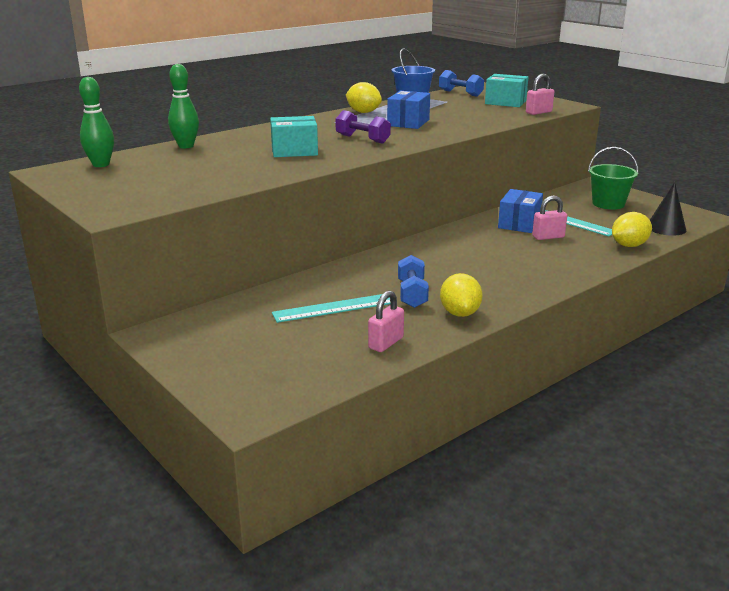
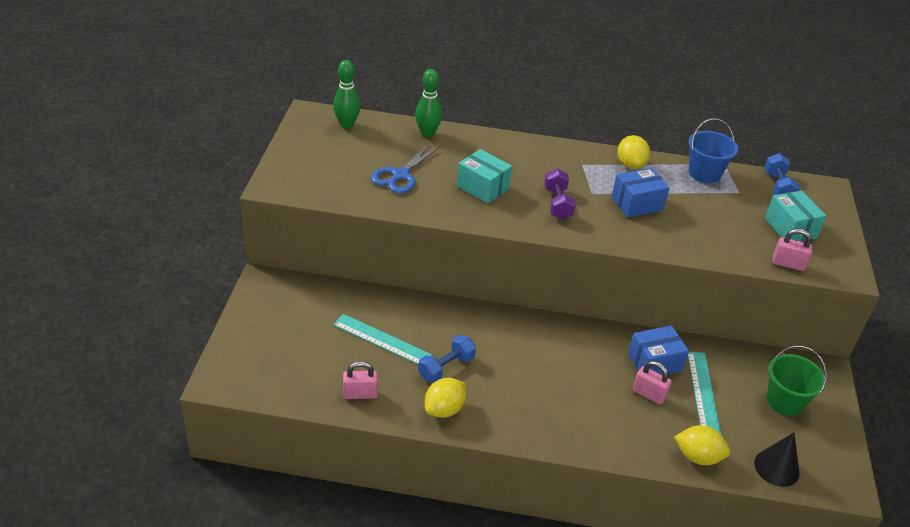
camera: 45 degrees right, 15 degrees up
none -> blue scissors [371,142,440,194]

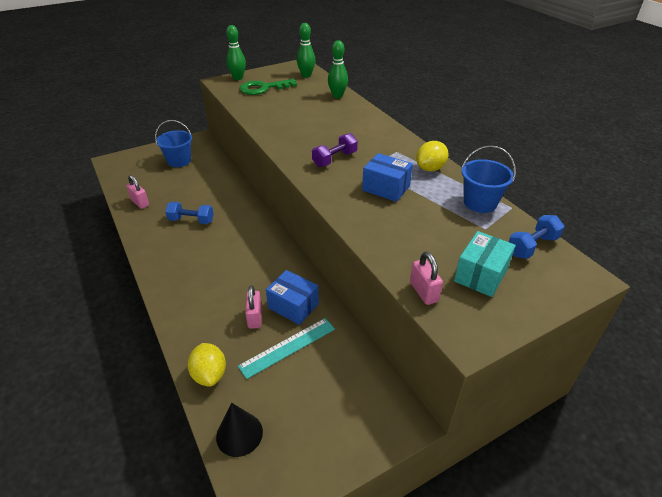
camera: 55 degrees right, 0 degrees up
turquoise ruler [333,314,432,364] -> none
blue scissors [371,142,440,194] -> none
yellow lemon [425,378,466,418] -> none
turquoise box [457,149,512,204] -> none
green bucket [767,346,827,416] -> none
none -> blue bucket [155,120,192,167]
none -> green bowling pin [226,25,246,80]
none -> green key [239,79,297,95]

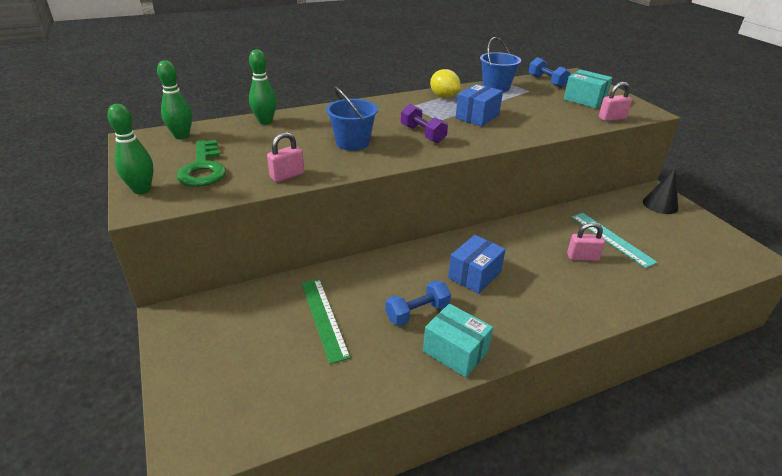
camera: 85 degrees left, 5 degrees down
pink padlock [126,175,149,209] -> pink padlock moved to [267,132,304,182]
blue bucket [155,120,192,167] -> blue bucket moved to [326,86,378,151]
blue dumbbell [165,202,214,224] -> blue dumbbell turned 45 degrees clockwise [385,280,451,326]
yellow lemon [188,343,226,387] -> none
black cone [216,403,263,457] -> black cone moved to [643,168,678,214]
blue box [266,270,319,325] -> blue box moved to [448,235,506,294]
none -> green ruler [301,279,351,364]
none -> turquoise box [423,304,493,377]

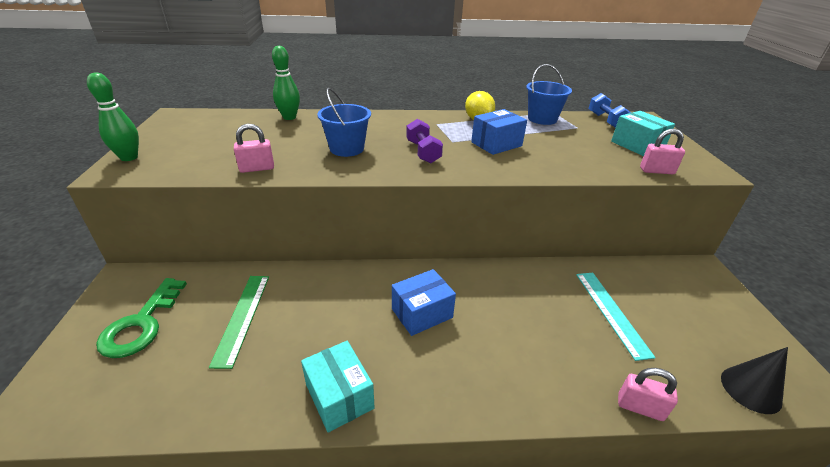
camera: 20 degrees right, 0 degrees up
green bowling pin [157,60,192,140] -> none
green key [177,140,226,187] -> green key moved to [96,278,187,358]
blue dumbbell [385,280,451,326] -> none
pink padlock [567,222,605,261] -> pink padlock moved to [618,368,678,421]
black cone [643,168,678,214] -> black cone moved to [721,347,788,414]

